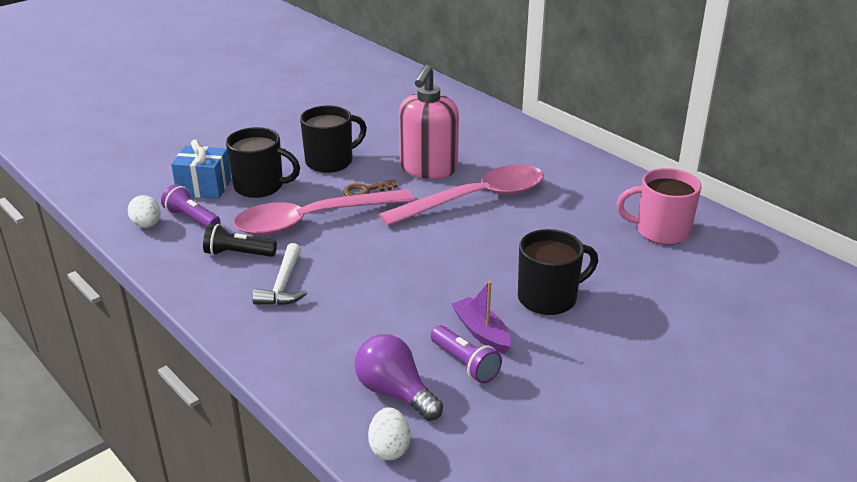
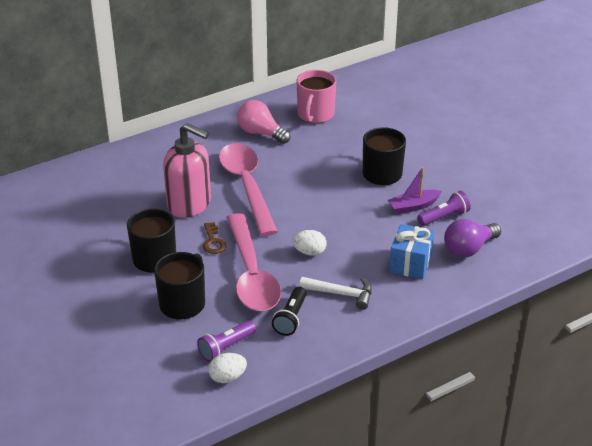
camera: 80 degrees left, 5 degrees up
blue gift [171,139,231,199] -> blue gift moved to [389,224,434,279]
white egg [368,407,411,460] -> white egg moved to [292,230,326,256]
none -> pink light bulb [237,100,290,144]

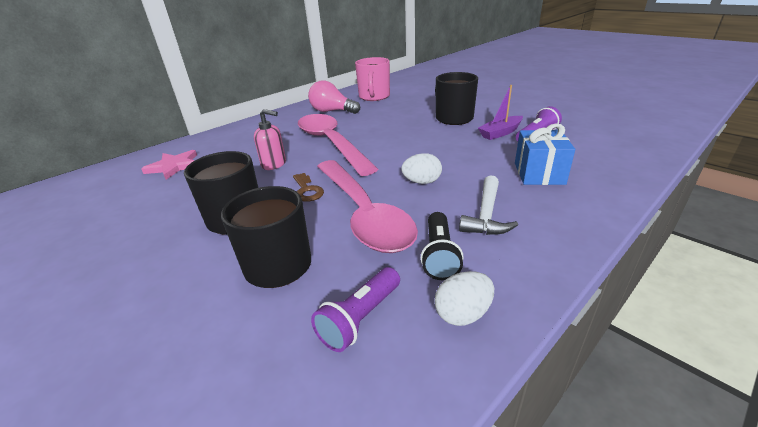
camera: 10 degrees left, 5 degrees down
pink soap dispenser [163,123,211,218] -> pink soap dispenser [254,109,286,170], size x0.53
white egg [208,353,247,383] -> white egg moved to [434,271,494,326]
white hammer [299,277,372,310] -> white hammer turned 105 degrees clockwise [459,175,518,235]
purple light bulb [444,219,501,258] -> none
none -> pink star [142,150,197,180]

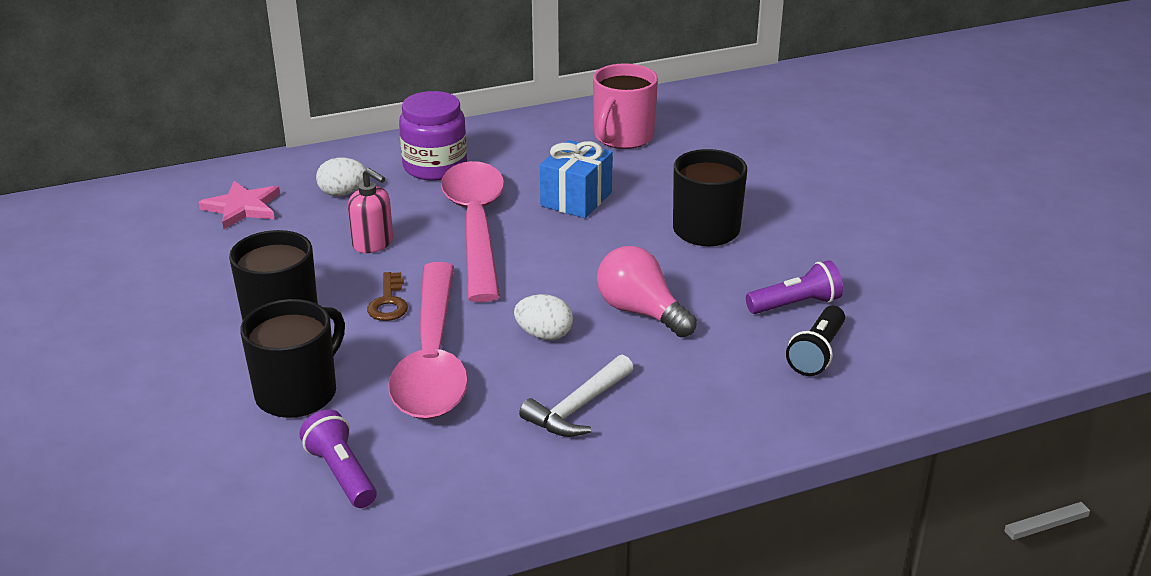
camera: 20 degrees right, 0 degrees up
pink light bulb [308,80,360,114] -> pink light bulb moved to [597,246,697,337]
purple flashlight [311,267,400,352] -> purple flashlight turned 90 degrees clockwise [299,409,377,508]
black flashlight [420,212,464,280] -> black flashlight moved to [786,306,845,376]
white egg [434,271,494,326] -> white egg moved to [316,158,366,196]
purple boat [478,85,523,140] -> none
blue gift [515,123,575,185] -> blue gift moved to [540,140,613,218]
none -> purple jar [399,91,467,181]

